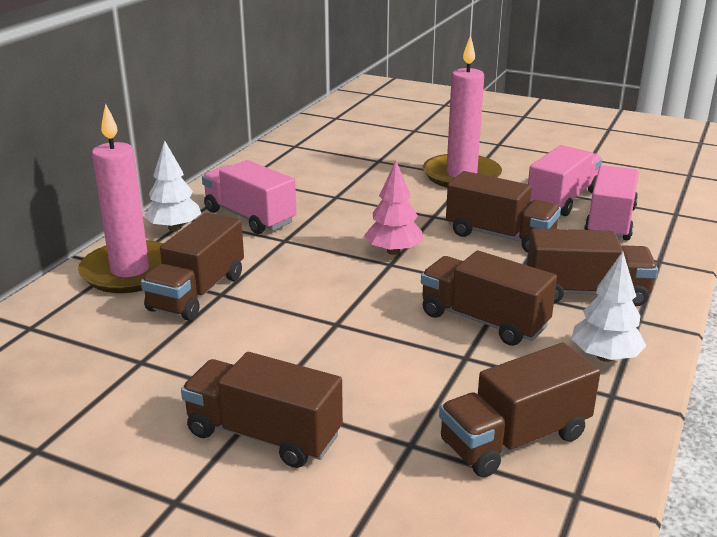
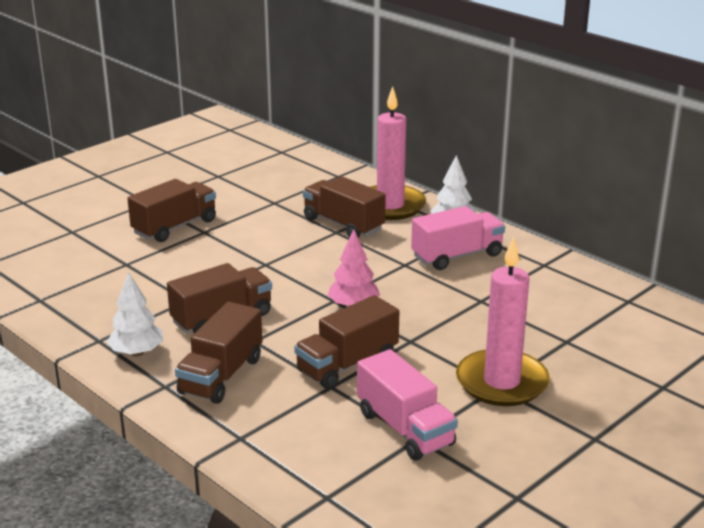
camera: 110 degrees right, 0 degrees up
brown truck [439,343,601,477] -> none
pink truck [584,165,639,241] -> none

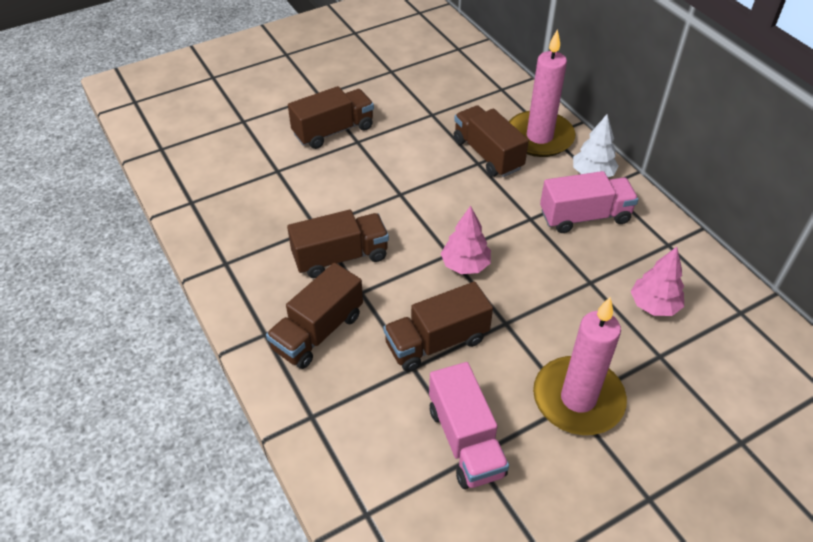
camera: 15 degrees right, 20 degrees up
white tree [107,272,163,356] -> none
none -> pink tree [631,247,684,316]

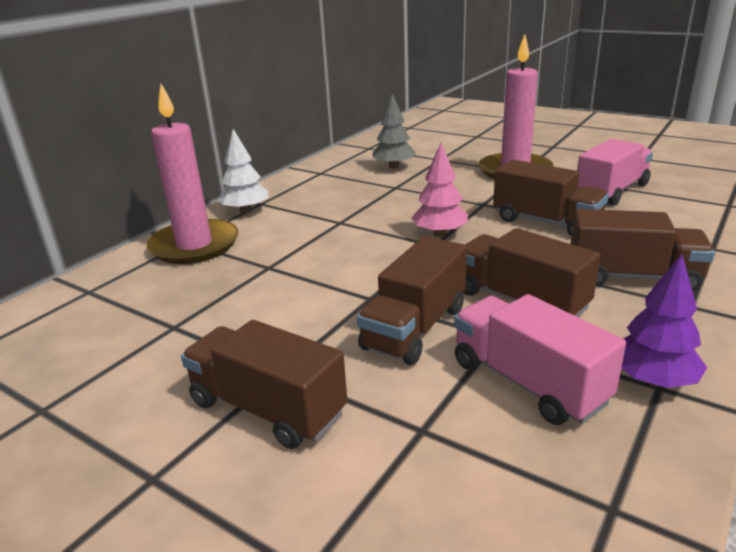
camera: 115 degrees left, 20 degrees down
brown truck [454,105,529,177] -> brown truck moved to [357,236,467,365]
pink truck [540,171,639,233] -> pink truck moved to [454,294,626,425]
pink tree [631,247,684,316] -> grey tree [372,94,416,169]
none -> purple tree [622,254,707,388]

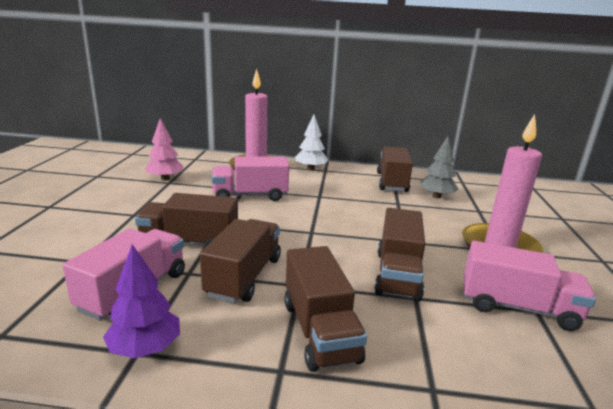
camera: 60 degrees right, 5 degrees down
brown truck [181,320,347,449] -> brown truck moved to [377,147,413,192]
pink tree [411,143,468,237] -> pink tree moved to [145,118,184,181]
none -> pink truck [212,157,289,201]

